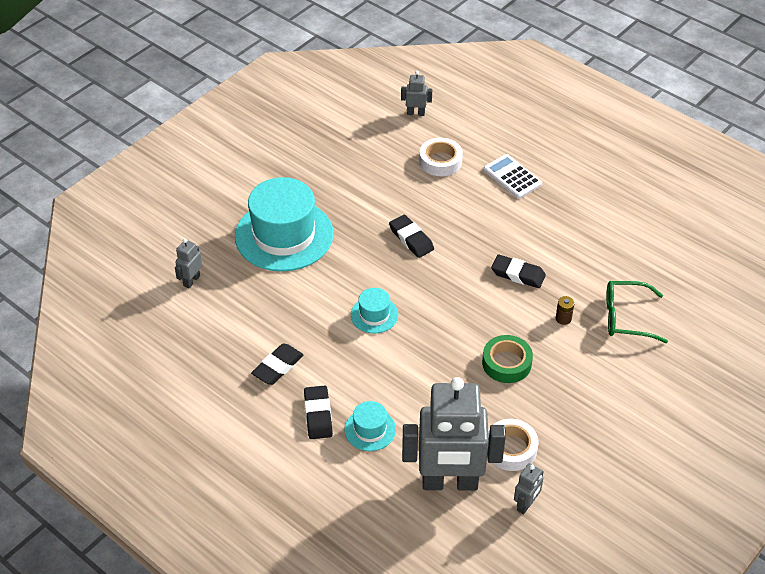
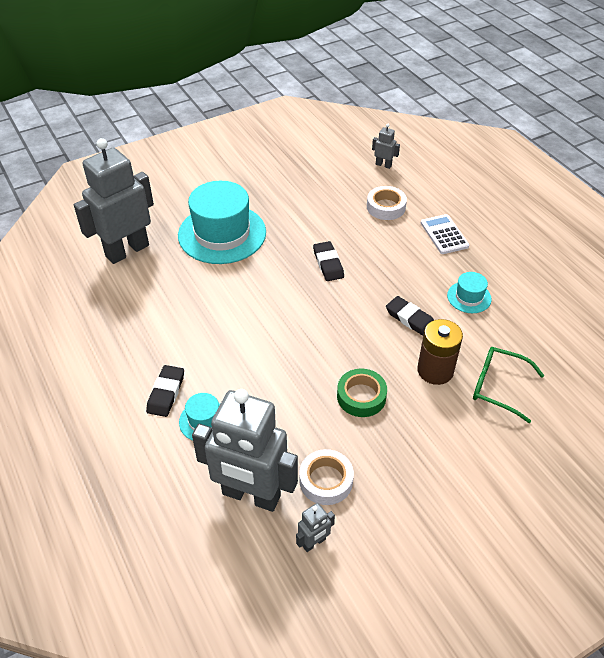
camera: 20 degrees right, 0 degrees up
grey robot [175,239,202,288] -> grey robot [74,138,154,264], size x2.44
black eraser [251,343,304,385] -> none
turquoise hat [351,288,398,333] -> turquoise hat moved to [447,272,492,313]
brown battery [556,296,575,325] -> brown battery [417,319,463,385], size x2.26

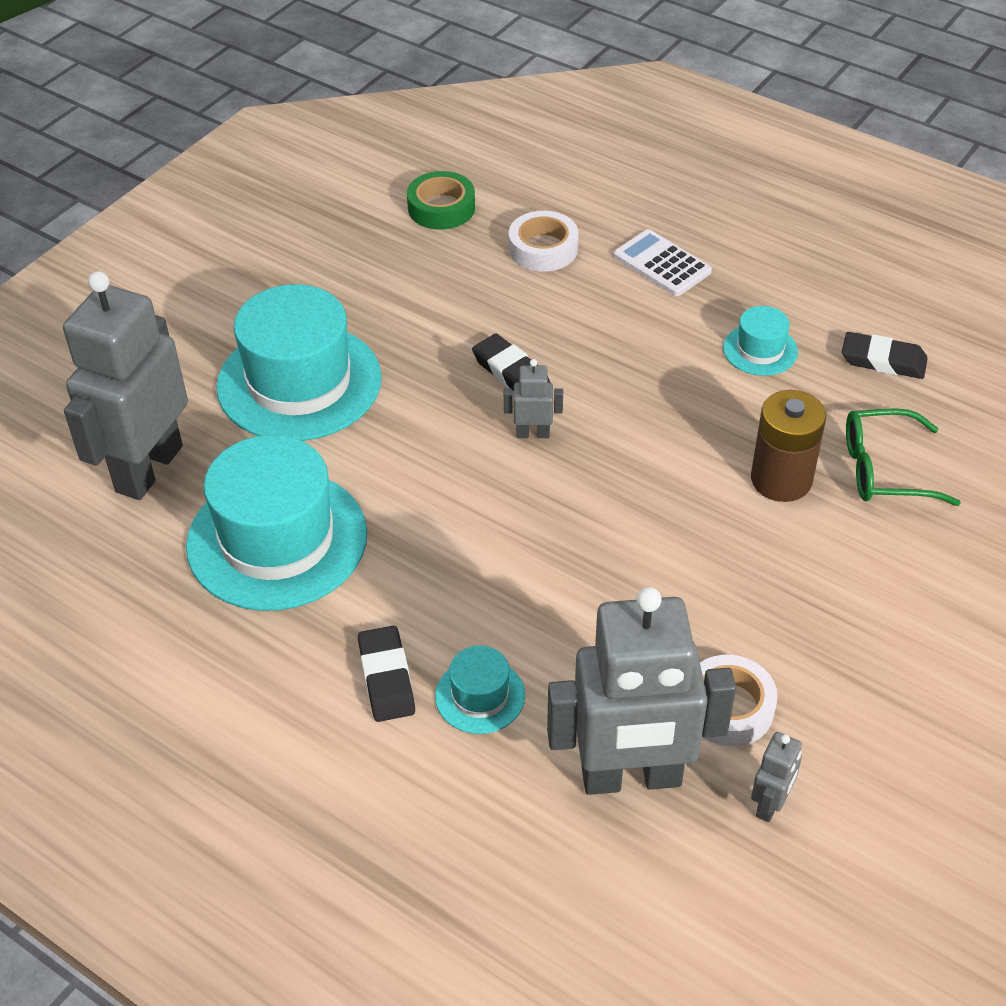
camera: 25 degrees left, 0 degrees up
green tape [337,369,387,417] -> green tape moved to [407,171,475,230]
grey robot [372,124,400,169] -> grey robot moved to [504,359,563,438]
black eraser [386,296,434,336] -> black eraser moved to [842,332,928,379]
none -> turquoise hat [186,435,367,611]

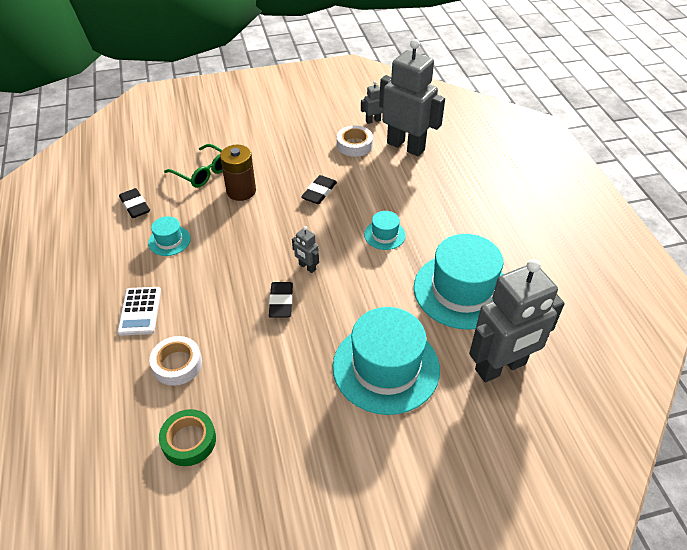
camera: 140 degrees left, 0 degrees up
black eraser [358,626,415,722] -> black eraser moved to [301,175,337,204]
turquoise hat [435,646,525,734] -> turquoise hat moved to [364,211,406,250]

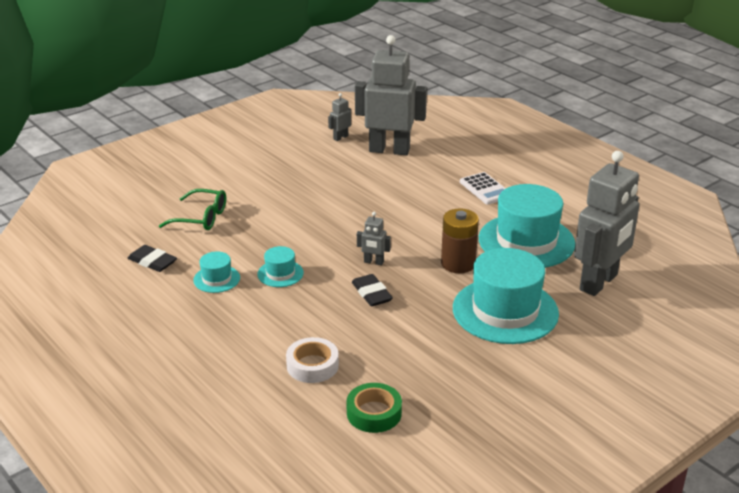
camera: 25 degrees left, 15 degrees down
white calculator [117,287,161,336] -> white calculator moved to [460,172,506,205]
brown battery [220,145,256,201] -> brown battery moved to [441,208,479,273]
black eraser [301,175,337,204] -> none
white tape [337,125,373,157] -> none
turquoise hat [364,211,406,250] -> turquoise hat moved to [257,246,304,287]

